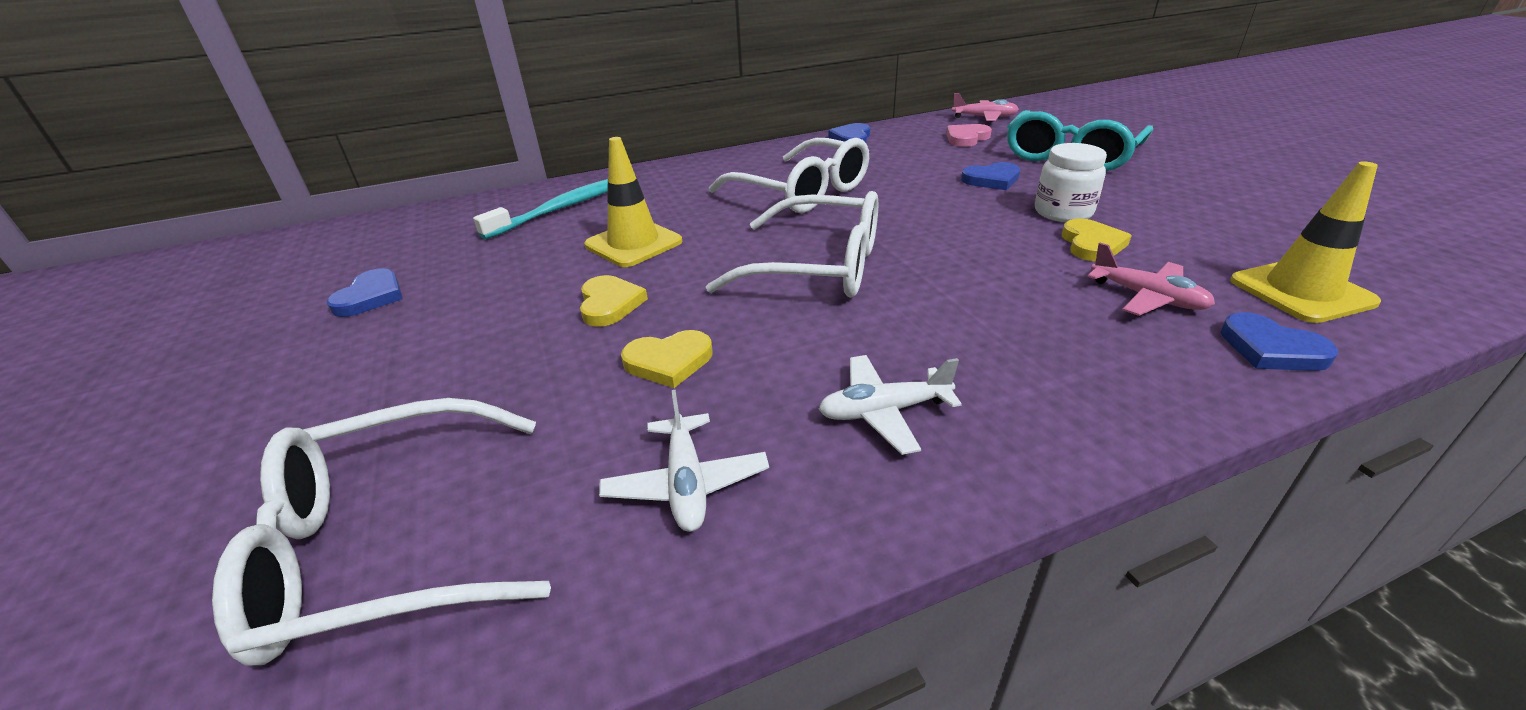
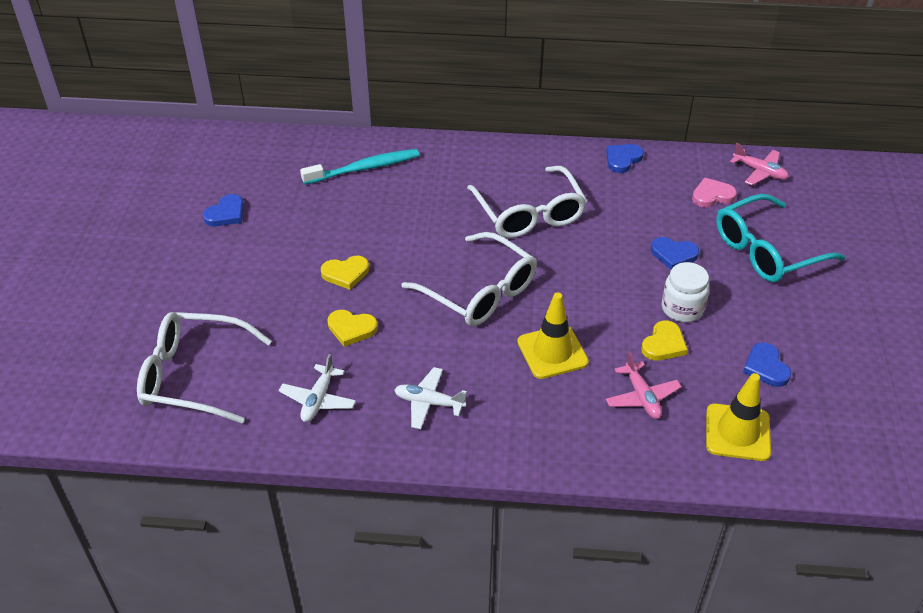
camera: 25 degrees right, 10 degrees up
yellow heart [580,275,648,327] -> yellow heart turned 60 degrees clockwise [321,256,369,290]
yellow traffic cone [584,137,682,267] -> yellow traffic cone moved to [517,292,589,379]
blue heart [1220,312,1338,371] -> blue heart moved to [743,342,791,387]

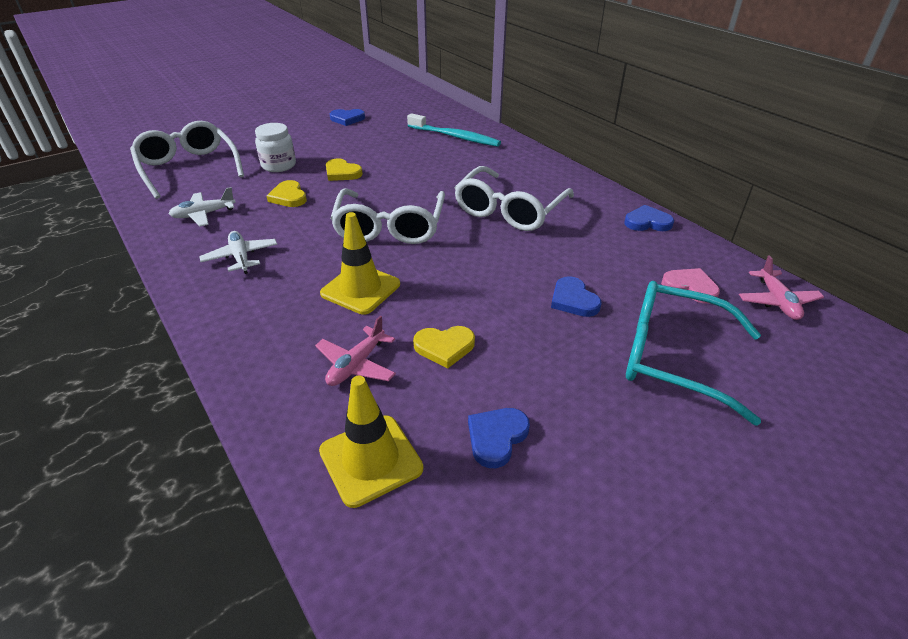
camera: 50 degrees right, 5 degrees down
white jar [662,262,709,322] -> white jar moved to [255,123,296,172]

